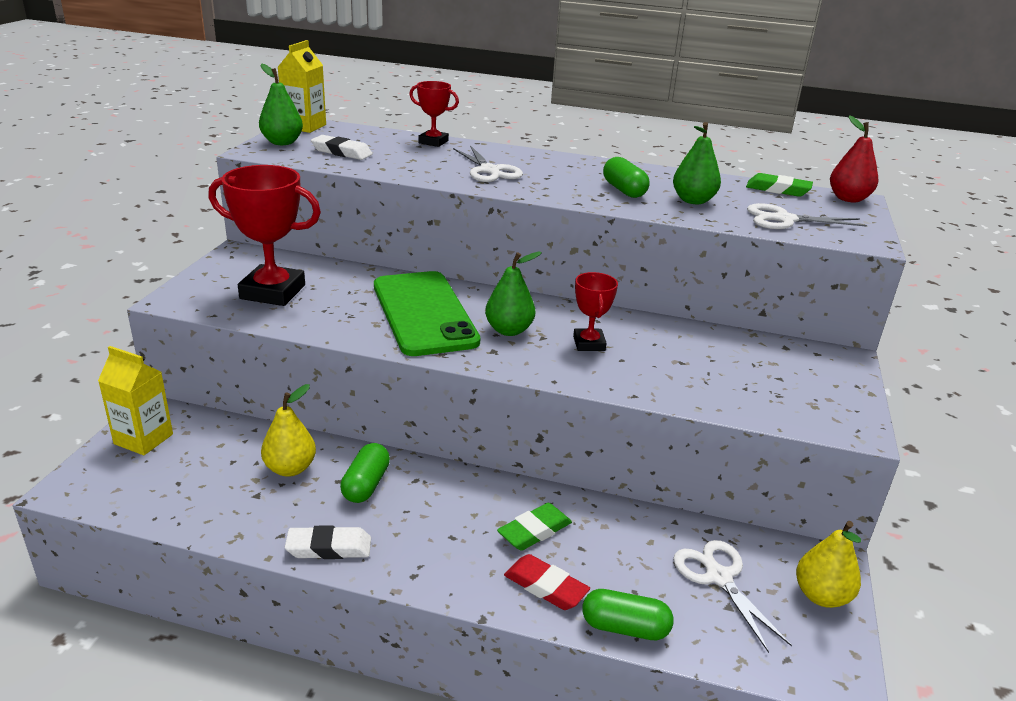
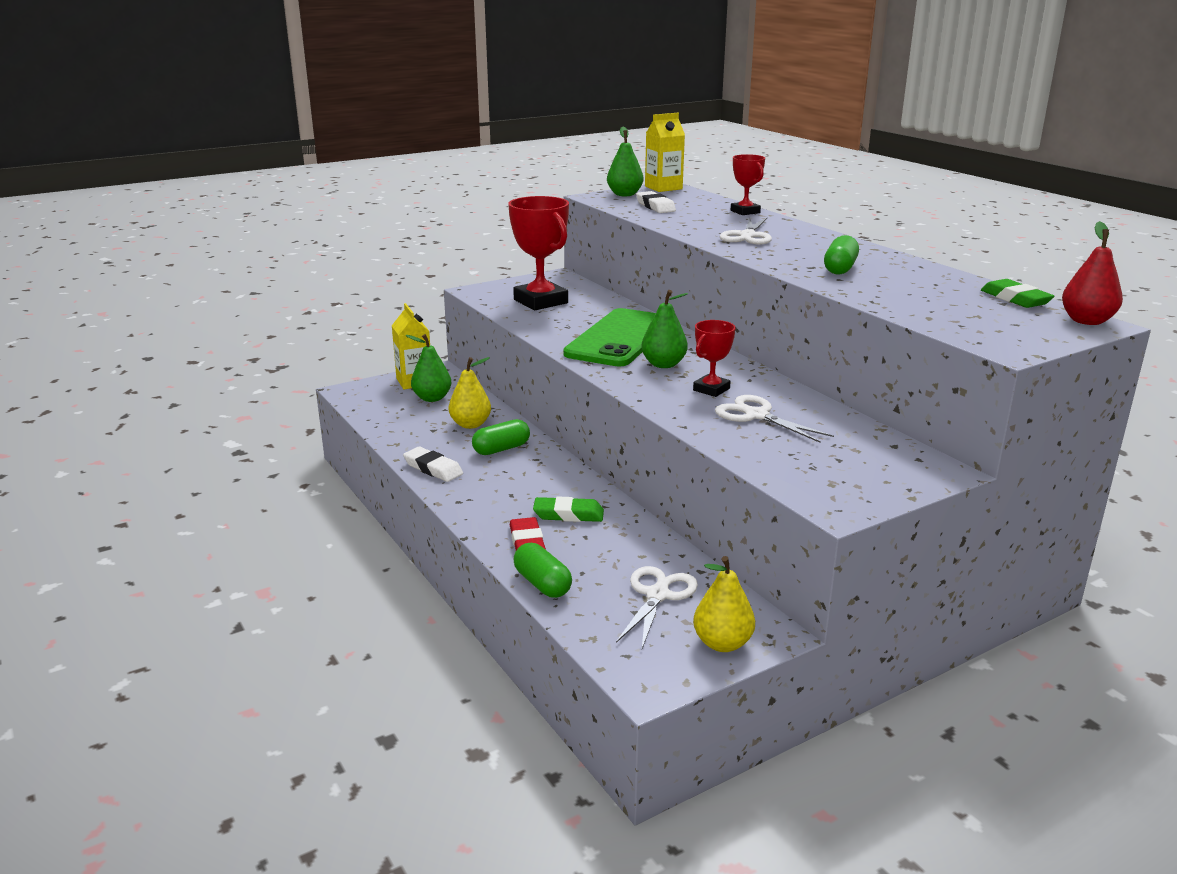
camera: 45 degrees right, 5 degrees down
green pear [673,122,721,204] -> green pear moved to [405,334,451,402]
white scissors [747,203,867,229] -> white scissors moved to [715,395,834,443]

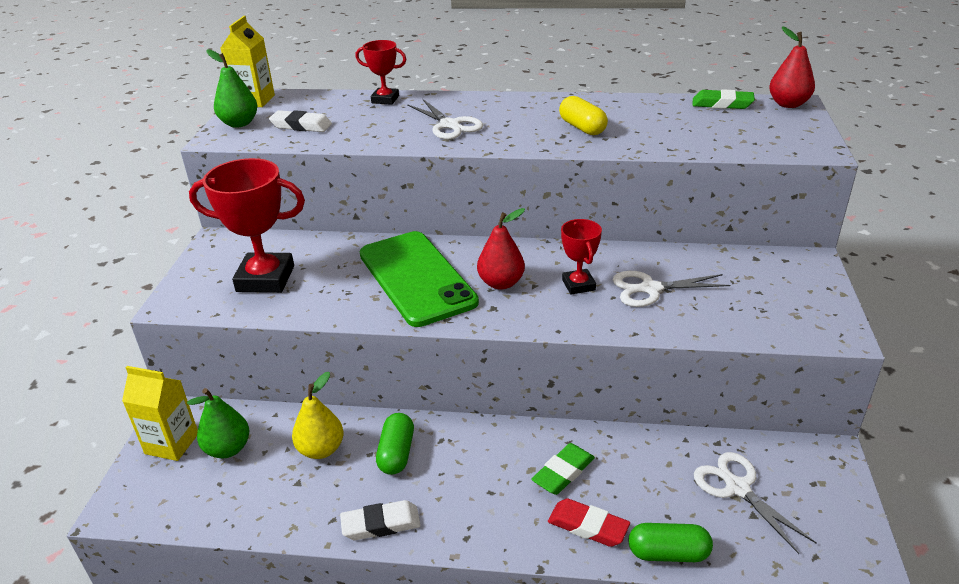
camera: 50 degrees left, 10 degrees up
green pear [641,290,688,368] -> red pear [477,208,525,290]
yellow pear [693,556,755,652] -> none
green capsule [824,235,859,274] -> yellow capsule [559,96,608,135]

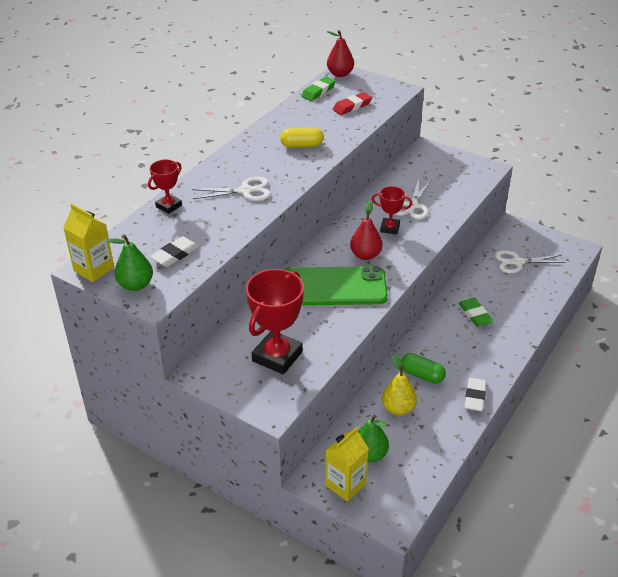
camera: 65 degrees left, 5 degrees up
red eraser [548,498,630,547] -> red eraser moved to [333,92,372,115]
green capsule [628,523,713,562] -> none

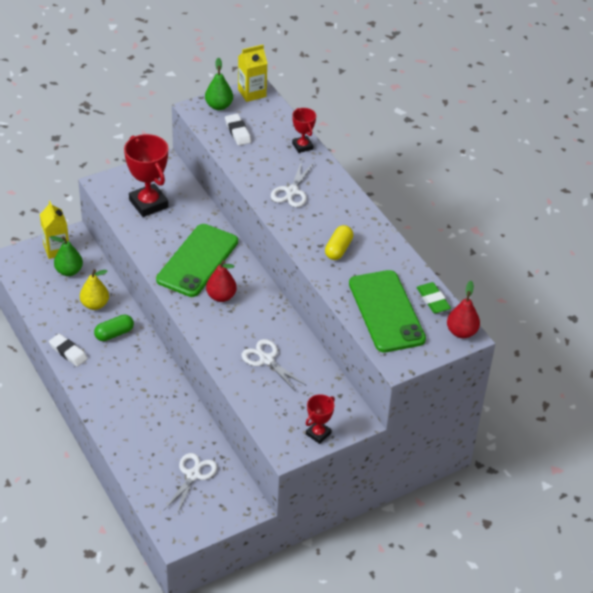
camera: 115 degrees right, 5 degrees up
red eraser [333,92,372,115] -> green phone [349,270,426,353]
red trophy [372,186,412,234] -> red trophy moved to [306,394,335,444]
green eraser [459,298,493,327] -> none

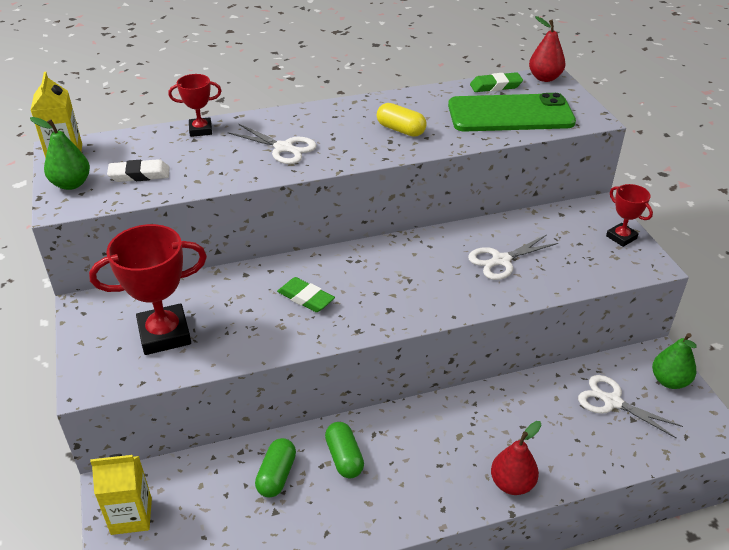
camera: 75 degrees left, 5 degrees down
white eraser [49,334,88,367] -> none
green pear [50,236,83,276] -> green pear moved to [652,333,697,389]
yellow pear [80,269,109,310] -> green capsule [255,438,296,498]
green phone [156,224,238,297] -> green eraser [277,277,335,312]
red pear [206,260,237,302] -> red pear moved to [491,421,541,495]

